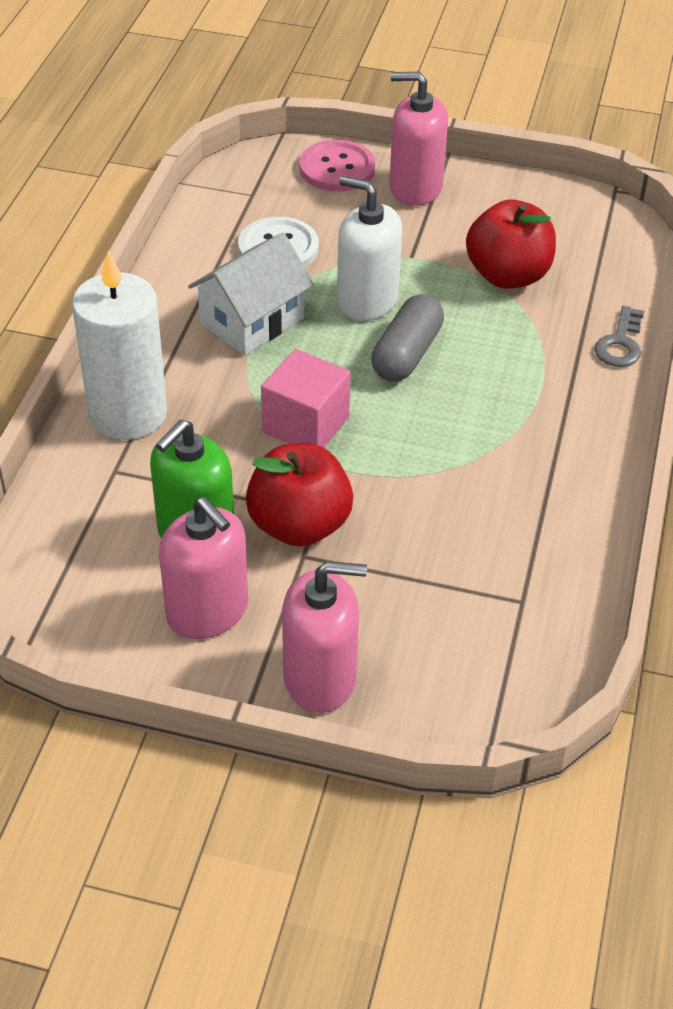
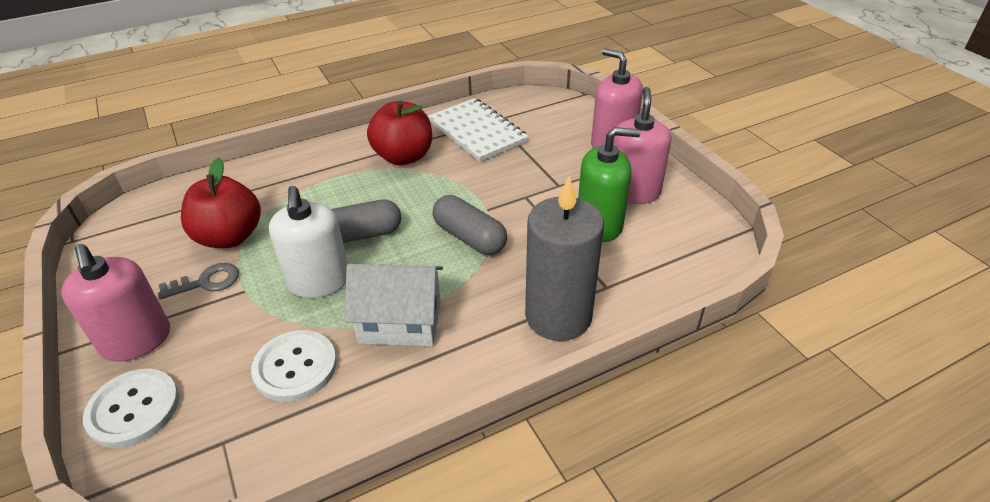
camera: 130 degrees left, 5 degrees down
white candle [72,251,167,440] -> grey candle [525,176,604,341]
red apple [246,443,353,547] -> red apple moved to [367,101,432,165]
pink cube [261,349,351,448] -> grey capsule [433,195,507,255]
pink button [300,140,375,192] -> white button [83,369,179,448]
grey key [594,306,644,367] -> grey key moved to [158,263,239,299]
none -> white notebook [428,98,529,162]

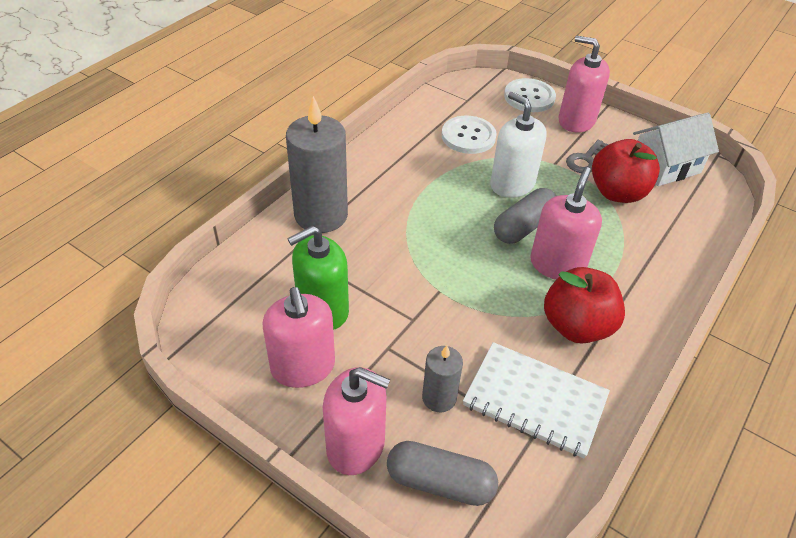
camera: 150 degrees right, 5 degrees up
white house [344,264,443,347] -> white house moved to [633,112,719,186]
grey capsule [433,195,507,255] -> grey capsule moved to [387,441,498,506]
none -> grey candle [422,345,463,412]
none -> pink soap dispenser [530,167,602,280]

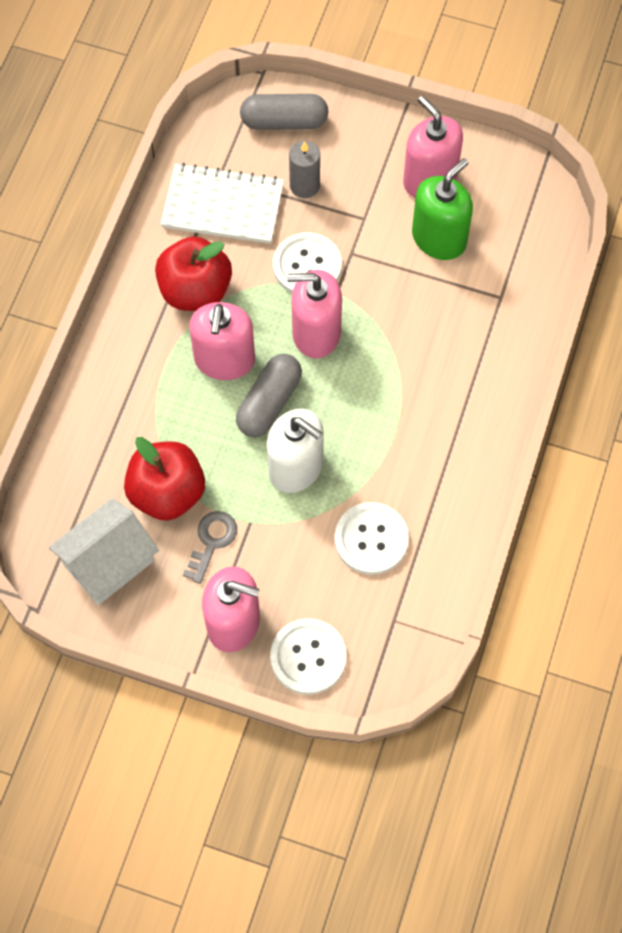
camera: 165 degrees right, 20 degrees up
grey candle [286,96,348,233] -> none
pink soap dispenser [323,367,390,475] -> pink soap dispenser moved to [287,270,342,359]
none -> white button [273,232,342,293]

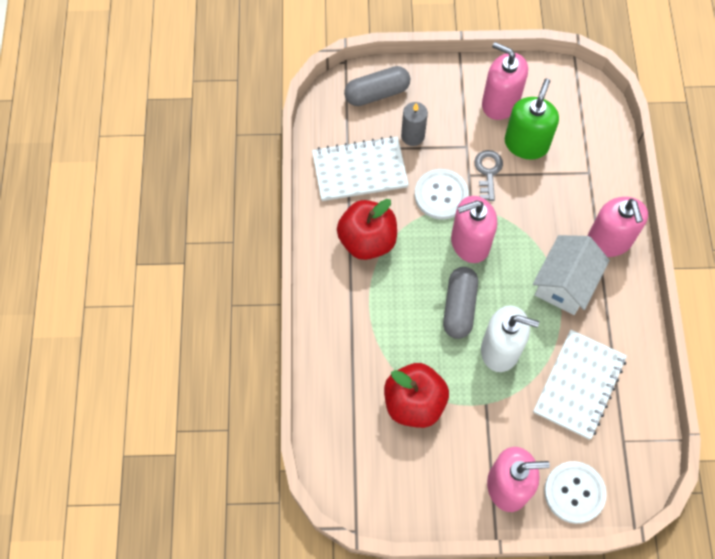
camera: 20 degrees left, 0 degrees up
white house [49,498,159,605] -> white house moved to [533,235,610,315]
grey key [183,511,237,584] -> grey key moved to [474,150,503,201]
pink soap dispenser [189,302,255,380] -> pink soap dispenser moved to [587,197,648,257]
white button [334,502,409,575] -> white notebook [533,330,627,440]

